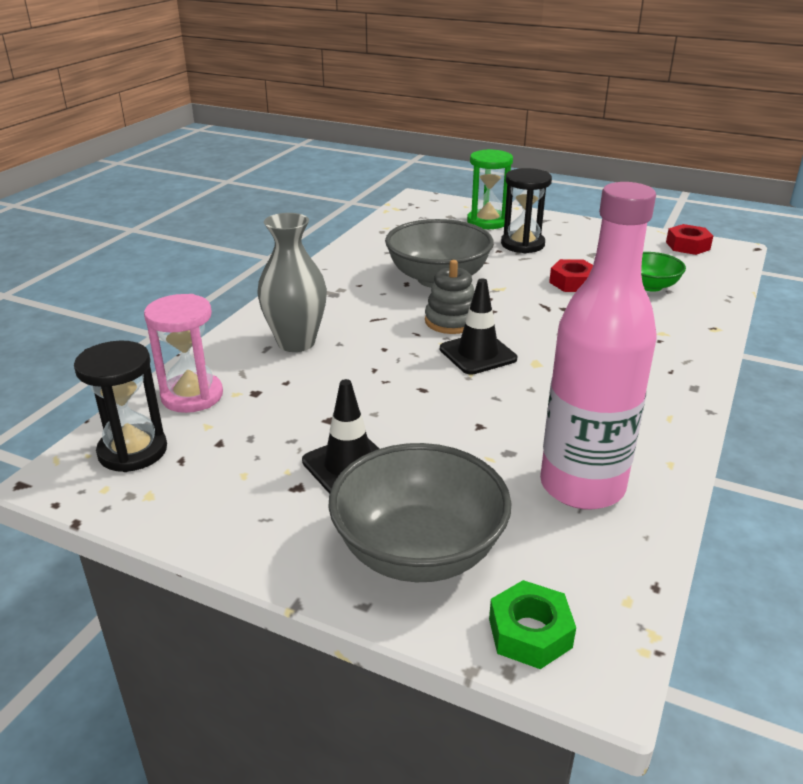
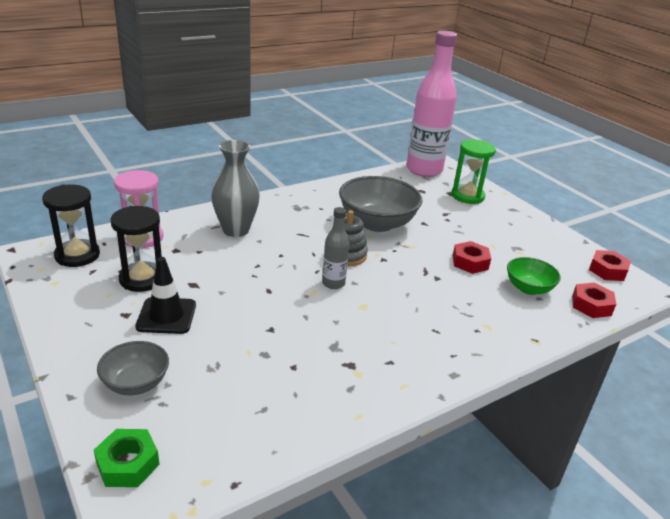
camera: 30 degrees right, 0 degrees up
grey bowl [328,443,512,582] -> grey bowl [97,341,169,395], size x0.56
black traffic cone [440,279,517,374] -> grey bottle [322,207,349,289]
black hourglass [501,168,552,253] -> black hourglass moved to [110,206,162,292]
pink bottle [540,182,657,510] -> pink bottle moved to [406,31,457,177]
none -> red nut [572,283,616,318]

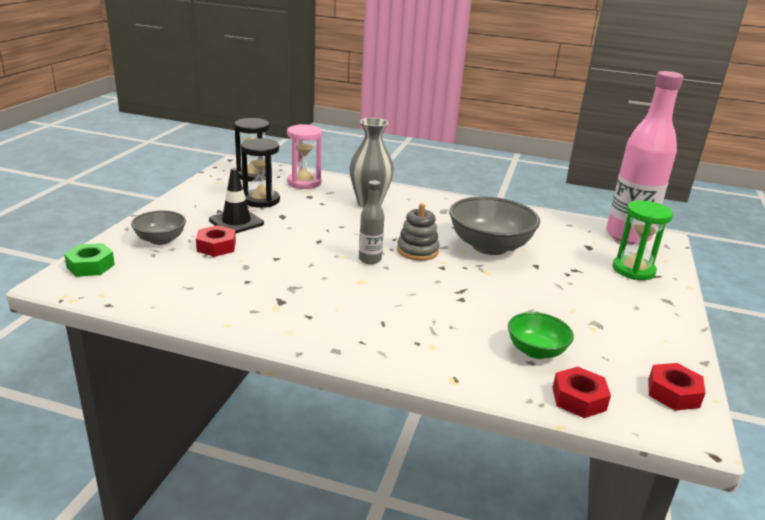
camera: 50 degrees right, 5 degrees down
red nut [453,241,491,274] -> red nut moved to [196,225,236,257]

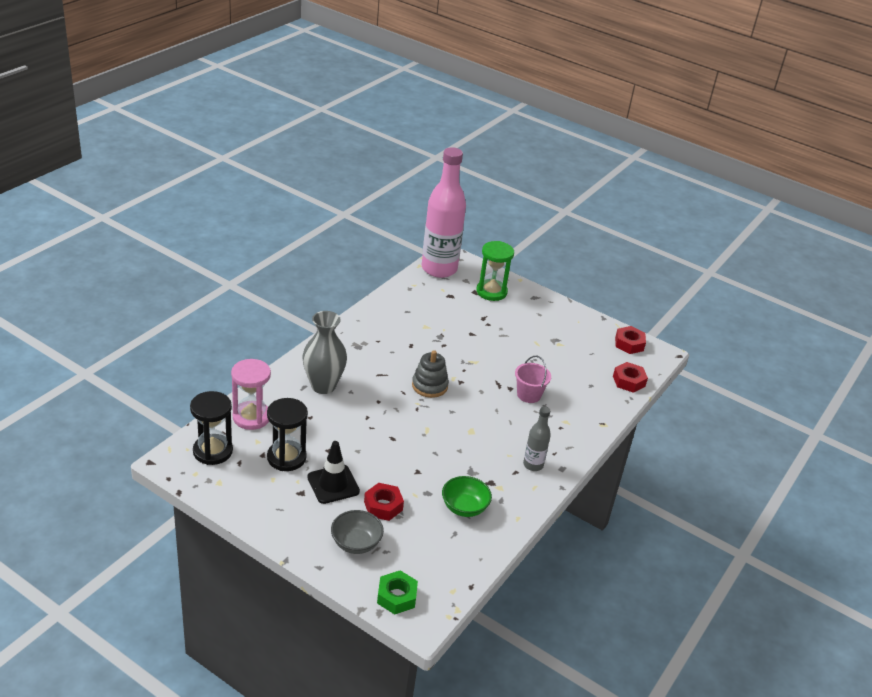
camera: 75 degrees left, 10 degrees up
grey bottle [359,180,384,264] -> grey bottle moved to [523,406,551,471]
grey bowl [449,196,540,255] -> none
green bowl [508,312,574,359] -> green bowl moved to [442,476,492,517]
none -> pink bucket [515,356,551,403]

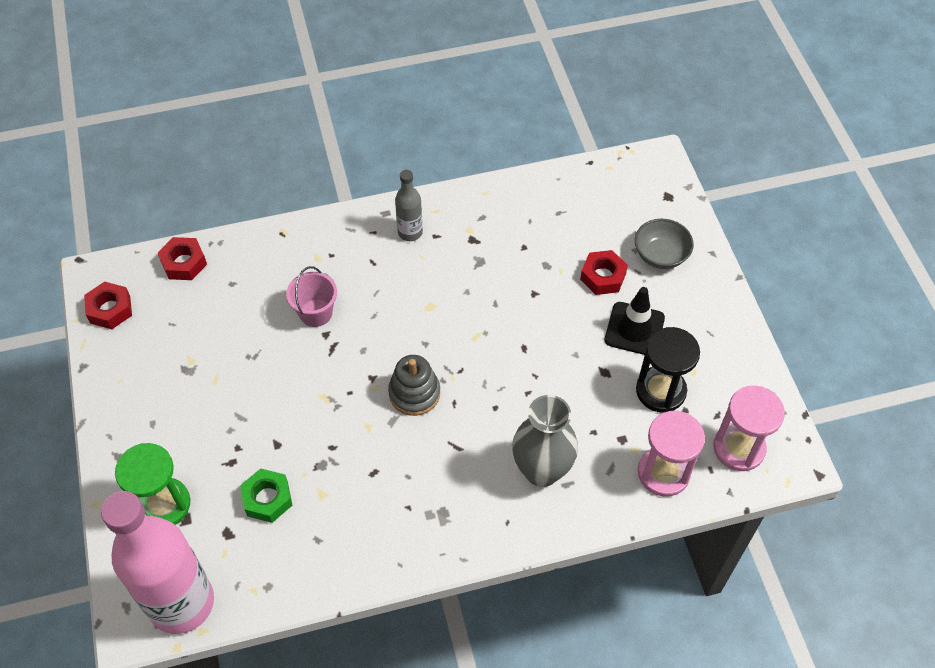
camera: 135 degrees left, 20 degrees up
black hourglass [190,391,233,465] -> pink hourglass [713,385,785,471]
green nut [377,570,418,614] -> green nut moved to [240,468,292,523]
green bowl [442,476,492,517] -> none

